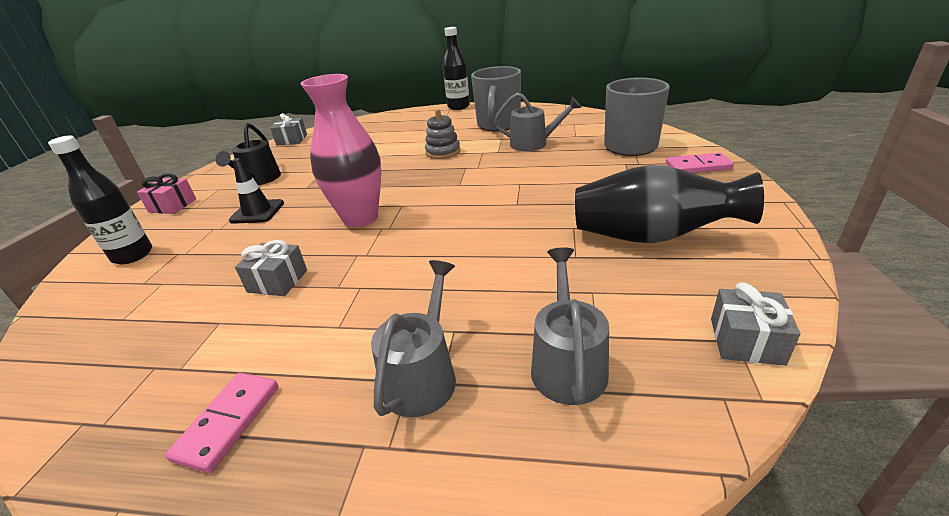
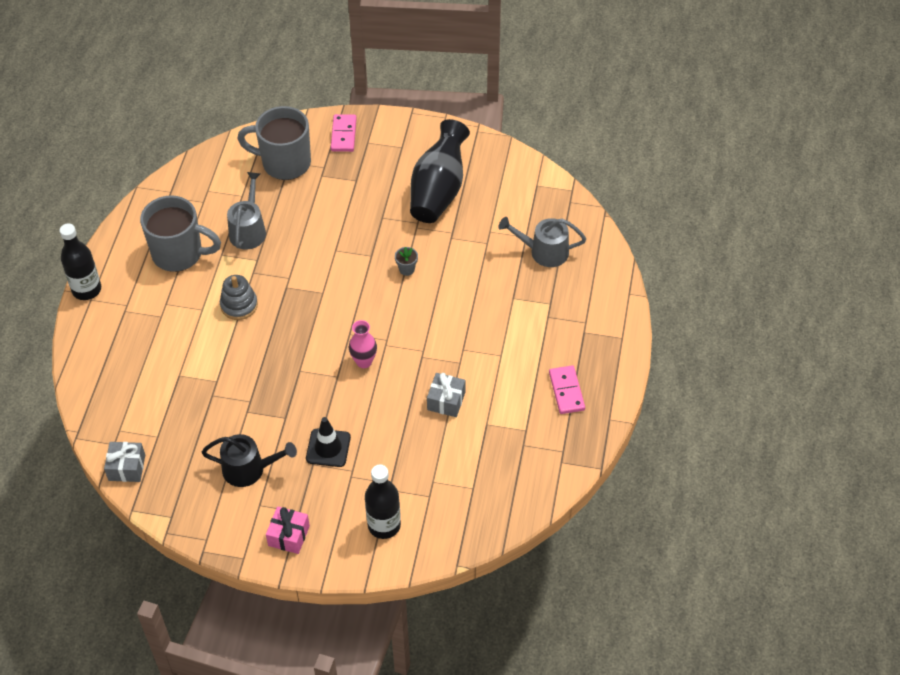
camera: 90 degrees left, 20 degrees up
pink domino [165,373,278,473] -> pink domino turned 60 degrees clockwise [549,365,585,414]
pink vase [301,74,382,227] -> pink vase [349,320,377,368], size x0.52
grey watering can [371,260,456,417] -> none
grey gift [711,283,801,366] -> none
none -> grey flower pot [395,247,418,276]

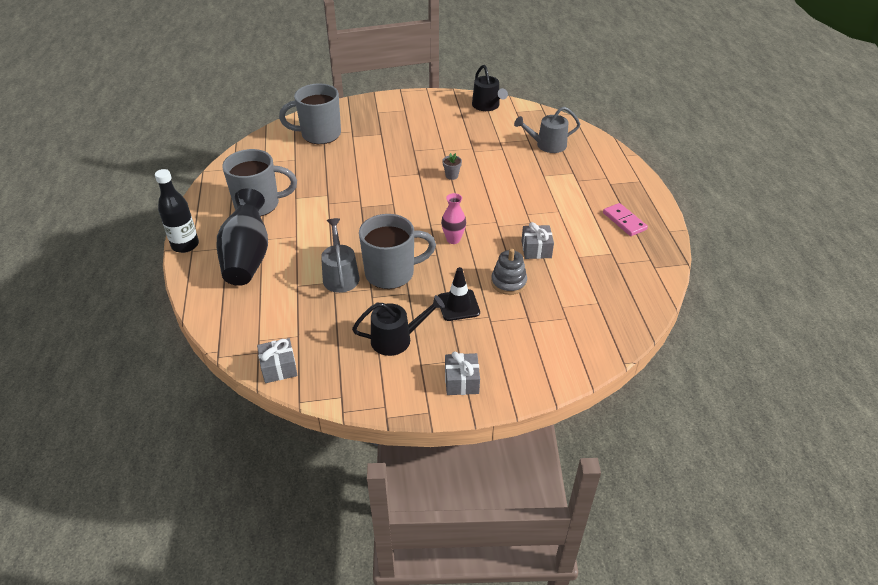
camera: 20 degrees left, 10 degrees down
grey stacking toy [220,275,258,320] -> grey stacking toy moved to [491,249,527,295]
grey watering can [227,172,266,249] -> grey watering can moved to [321,218,359,293]
pink gift [266,506,310,554] -> grey gift [445,351,480,395]
pink domino [331,114,357,152] -> none
black bottle [365,464,401,539] -> none
black vase [410,119,470,223] -> black vase moved to [217,188,268,286]
none -> grey mug [359,214,436,289]
none -> black watering can [472,65,508,111]

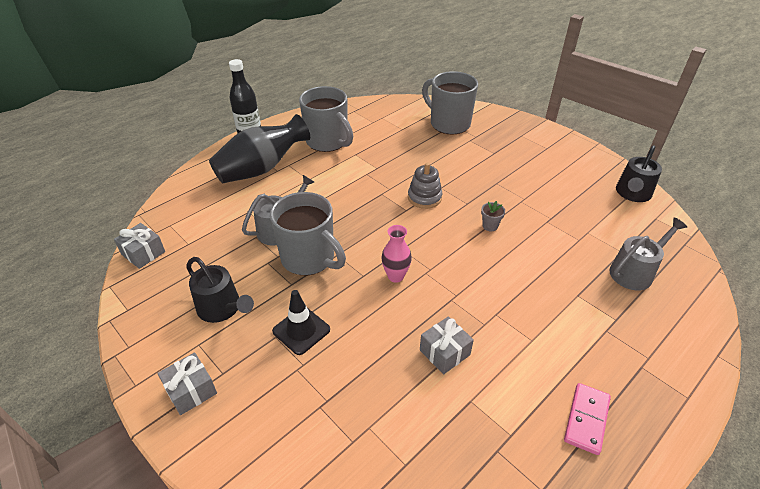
camera: 55 degrees right, 0 degrees up
grey stacking toy [491,249,527,295] -> grey stacking toy moved to [408,163,443,209]
grey watering can [514,107,580,153] -> grey watering can turned 105 degrees clockwise [609,218,687,290]

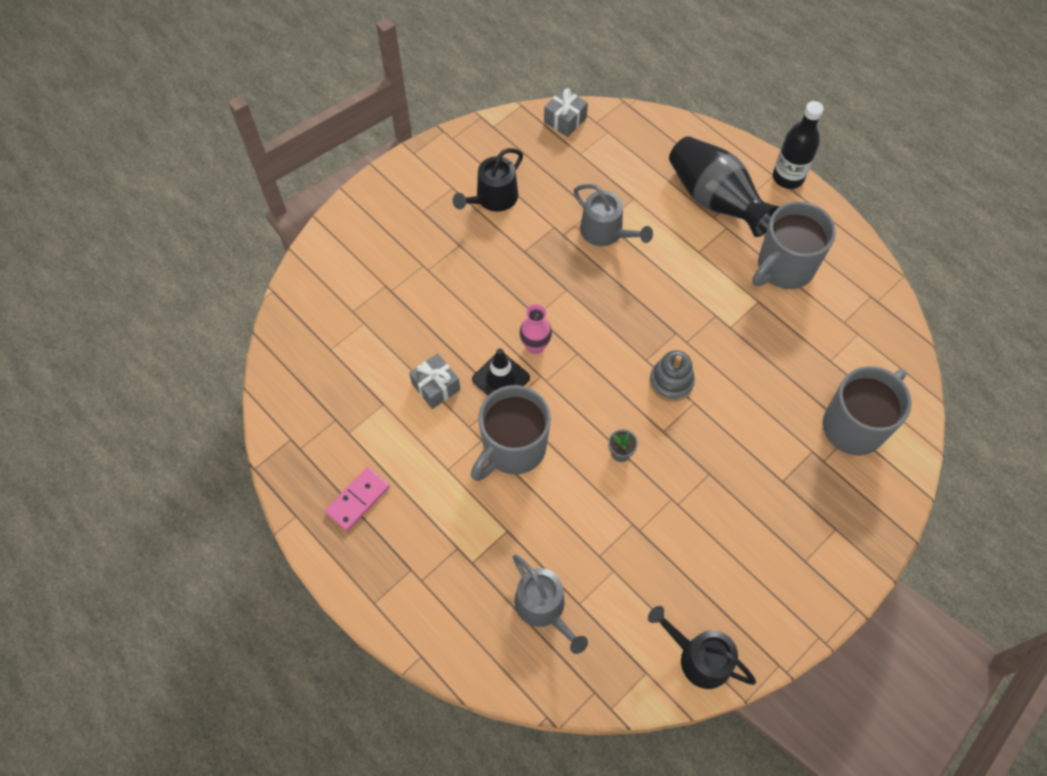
camera: 90 degrees right, 20 degrees up
grey gift [157,352,217,415] -> none
grey mug [270,192,346,275] -> grey mug moved to [471,385,551,481]
black traffic cone [272,290,330,355] -> black traffic cone moved to [472,348,530,396]
pink domino [564,383,611,455] -> pink domino turned 75 degrees counterclockwise [325,467,390,531]

